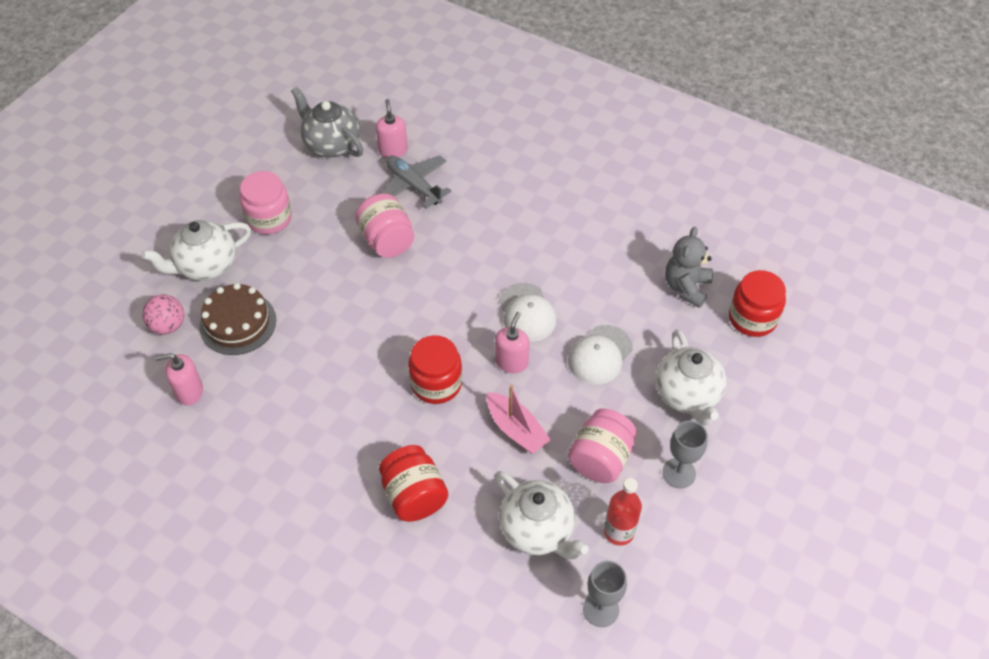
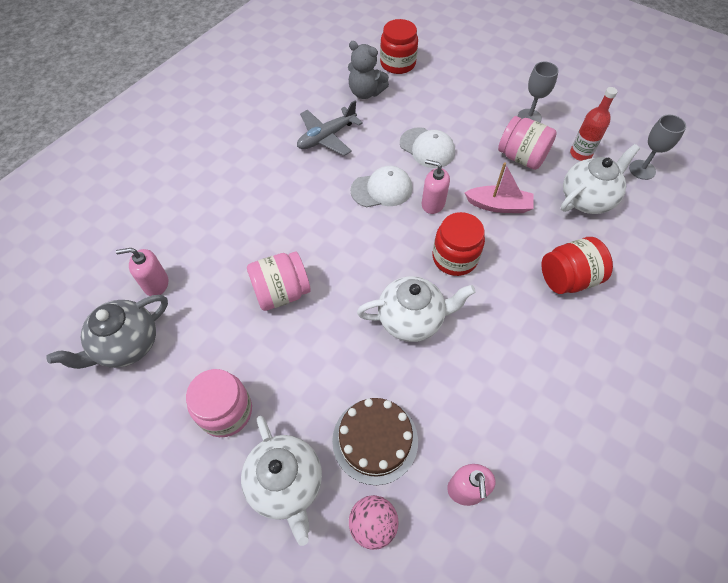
camera: 85 degrees left, 5 degrees up
grey plane [380,155,451,209] -> grey plane moved to [297,101,363,156]
pink boat [487,385,551,454] -> pink boat turned 45 degrees clockwise [465,162,534,213]
white teapot [656,329,726,426] -> white teapot moved to [357,276,476,342]

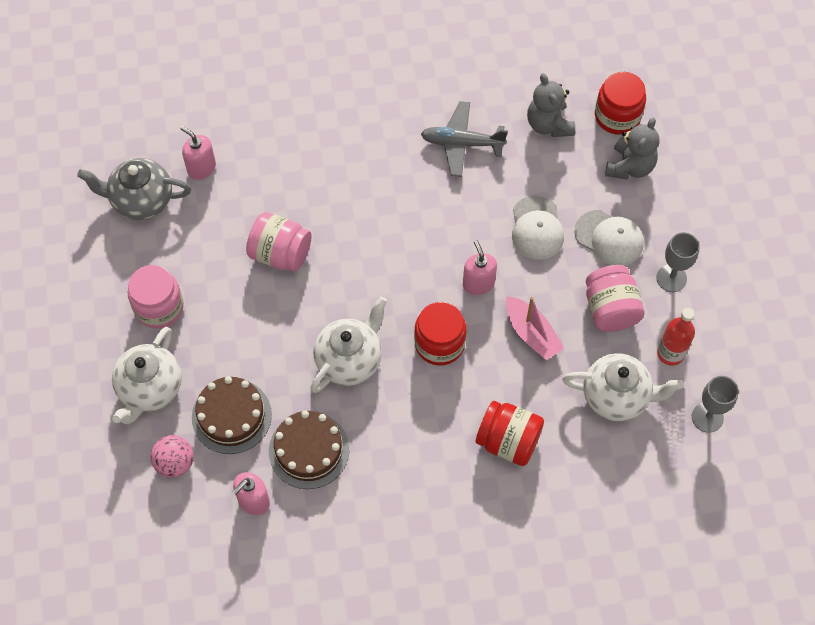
camera: 45 degrees right, 5 degrees up
white cap [351,166,412,207] -> white cap moved to [575,210,644,266]
white teapot [357,276,476,342] -> white teapot turned 90 degrees counterclockwise [310,296,387,393]
none -> brown cake [269,411,349,489]
none -> grey teddy bear [605,118,660,180]

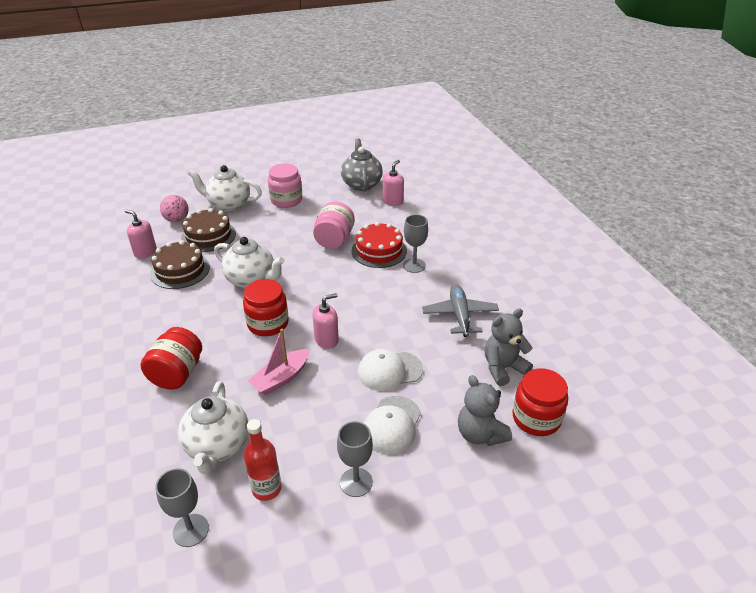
camera: 80 degrees right, 25 degrees down
pink jar [586,265,645,332] -> none
grey teddy bear [605,118,660,180] -> grey teddy bear turned 45 degrees clockwise [458,375,512,446]
none -> red cake [351,222,407,268]
none -> grey goblet [403,215,428,273]

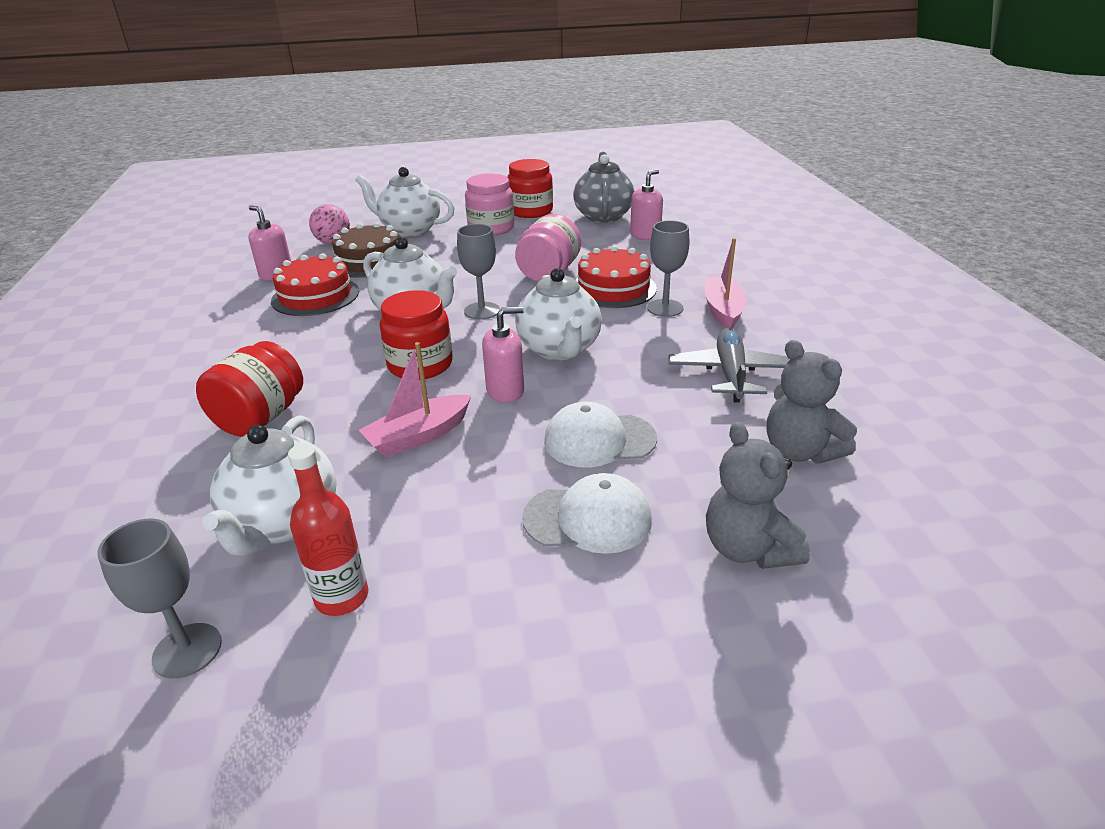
camera: 10 degrees right, 5 degrees down
brown cake [150,240,210,289] -> red cake [271,253,359,316]
grey goblet [337,421,373,497] -> grey goblet moved to [457,224,500,320]
white cap [364,396,421,454] -> white cap turned 120 degrees counterclockwise [522,473,652,554]
grey teddy bear [485,309,533,386] -> grey teddy bear turned 105 degrees counterclockwise [767,340,857,464]
red jar [512,368,568,436] -> red jar moved to [508,159,553,218]
none -> white teapot [515,268,602,360]
none -> pink boat [705,238,747,328]

